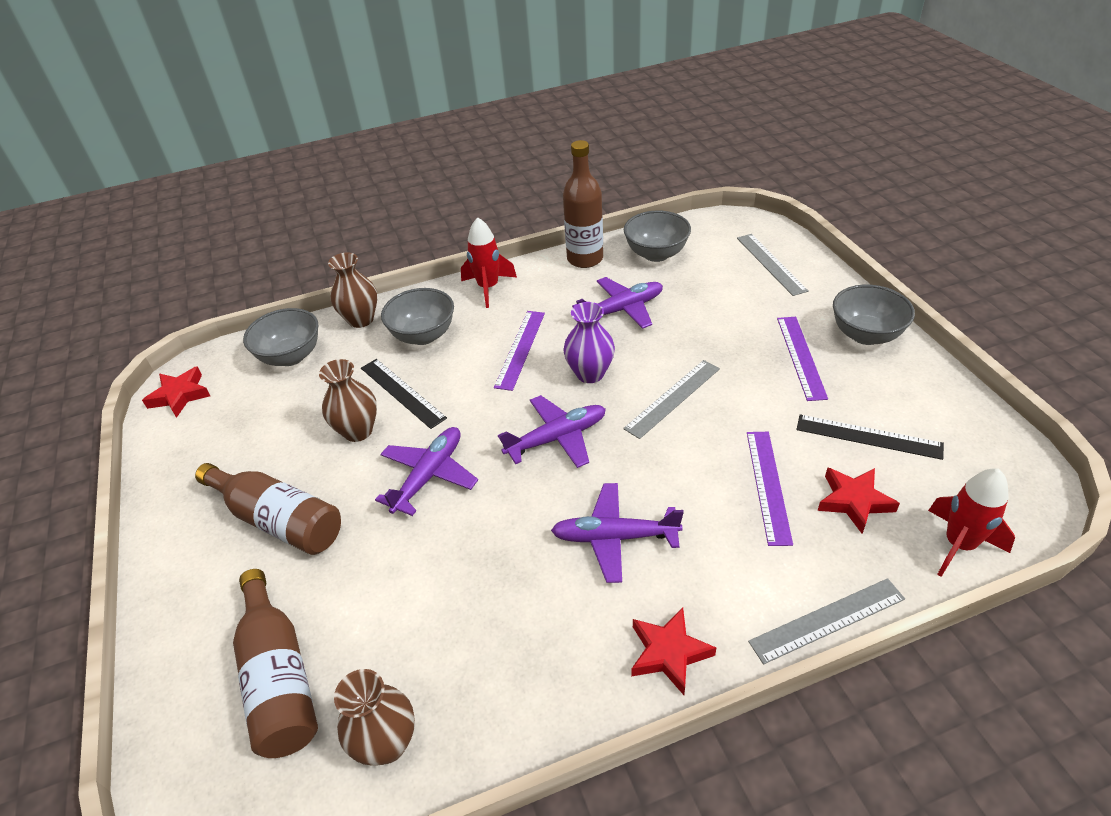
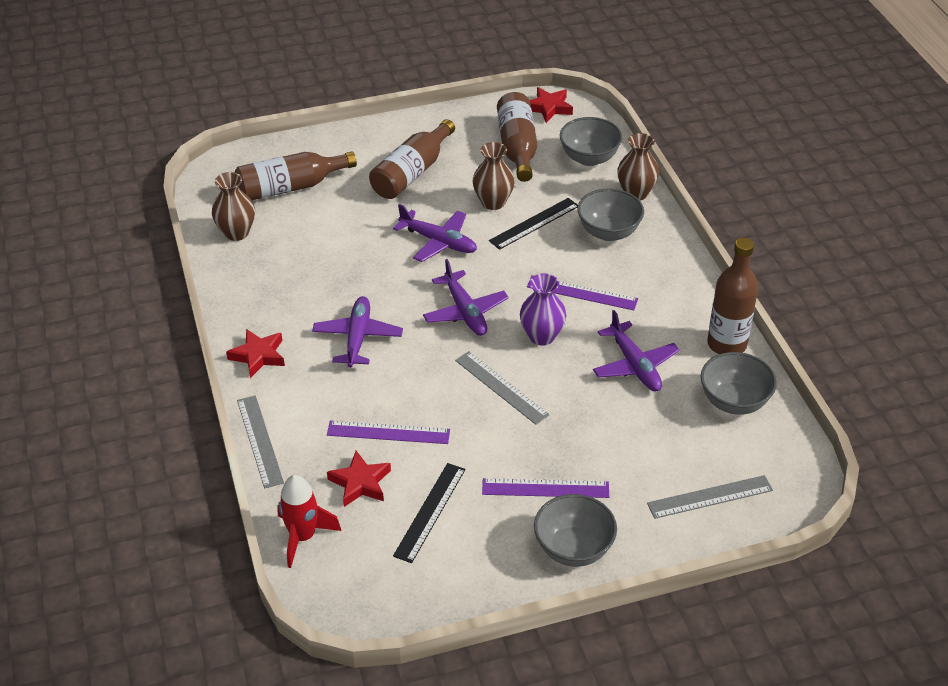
camera: 90 degrees right, 0 degrees up
red rocket [461,217,517,308] -> none
none -> brown bottle [497,92,537,182]

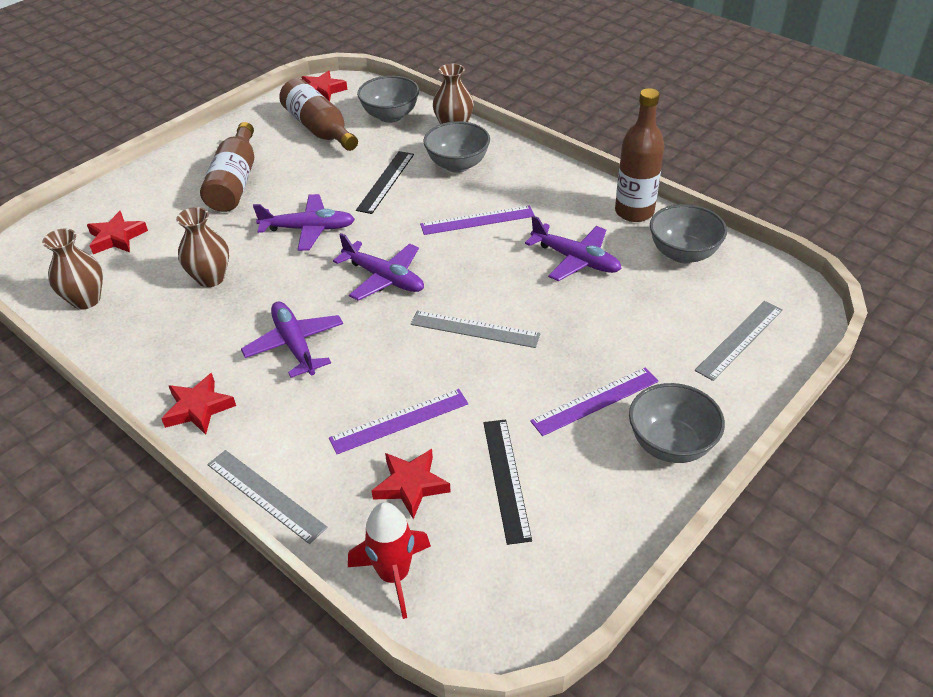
camera: 30 degrees left, 0 degrees up
brown bottle [235,152,357,200] -> red star [87,211,148,254]
brown vase [473,142,515,210] -> brown vase moved to [176,207,229,287]
purple vase [520,273,566,346] -> none

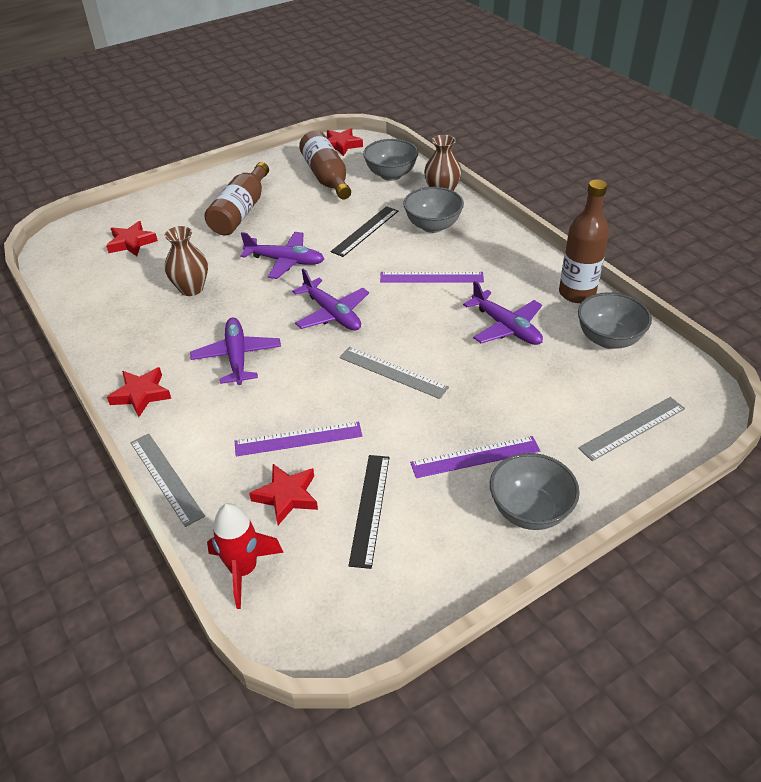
camera: 15 degrees right, 0 degrees up
brown vase [42,228,103,310] -> none

